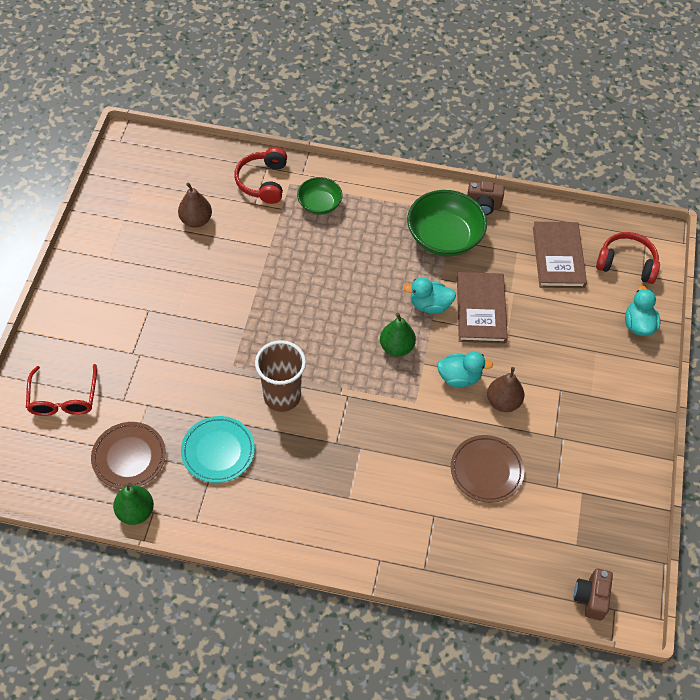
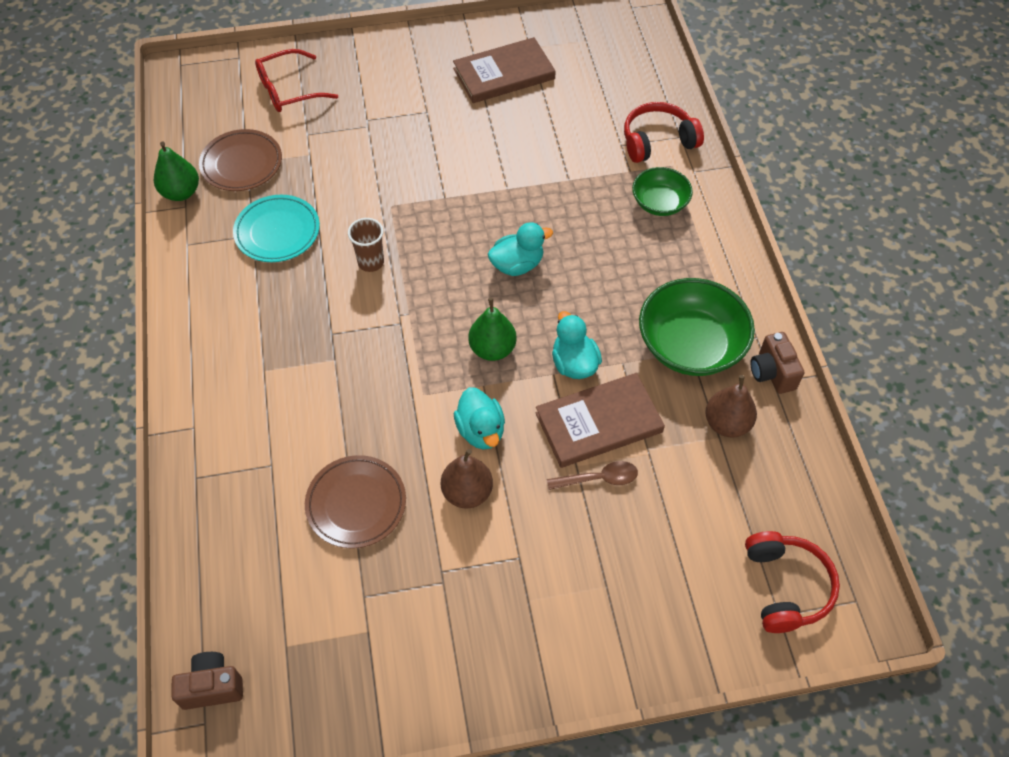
camera: 70 degrees right, 0 degrees up
brown pear [178,182,212,228] -> brown pear moved to [705,375,757,438]
brown cup [255,340,306,412] -> brown cup [348,218,384,272], size x0.58
brown book [533,222,587,288] -> brown book moved to [453,37,555,103]
turquoise duck [625,285,660,336] -> turquoise duck moved to [488,222,553,276]
none -> brown spoon [547,461,638,490]

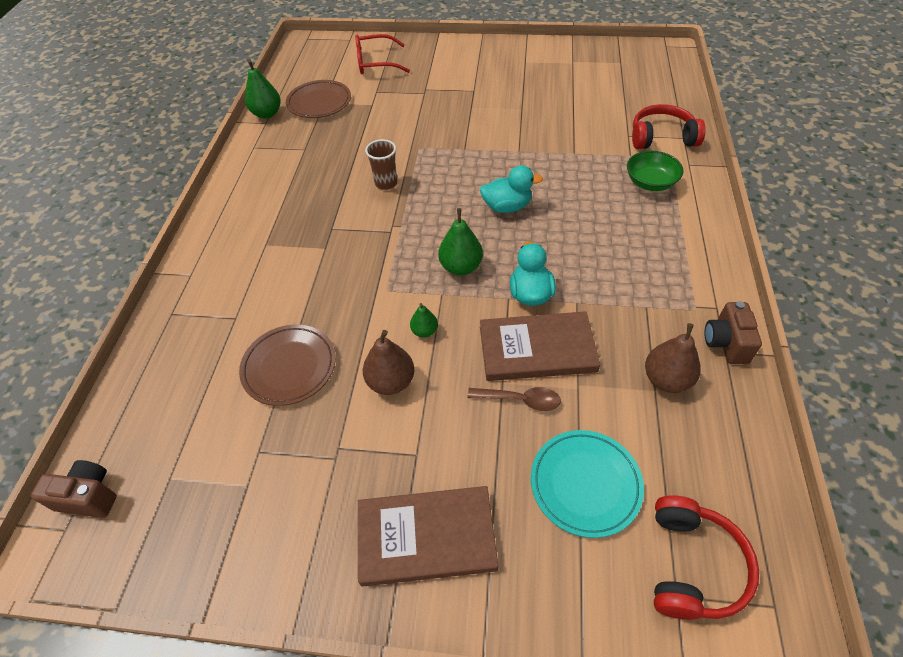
camera: 20 degrees right, 5 degrees down
turquoise plate [233,195,320,262] -> turquoise plate moved to [531,430,644,538]
brown book [453,37,555,103] -> brown book moved to [358,486,498,587]
turquoise duck [454,387,505,449] -> green pear [410,303,438,338]
green bowl [639,278,755,376] -> none

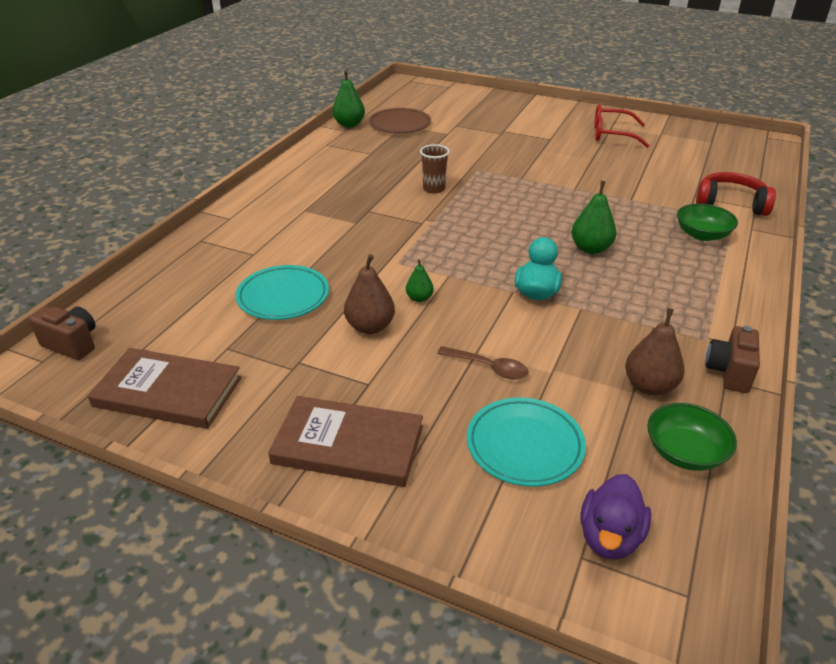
camera: 15 degrees right, 15 degrees down
brown plate [239,325,336,406] -> turquoise plate [235,265,329,320]
red glasses [355,34,410,74] -> red glasses moved to [594,105,650,148]
green pear [438,208,483,275] -> green pear moved to [571,181,617,254]
turquoise duck [480,165,543,213] -> none
brown book [480,311,600,381] -> brown book moved to [88,348,242,429]
red headphones [654,495,759,620] -> purple duck [580,474,651,560]
none -> green bowl [647,403,737,471]

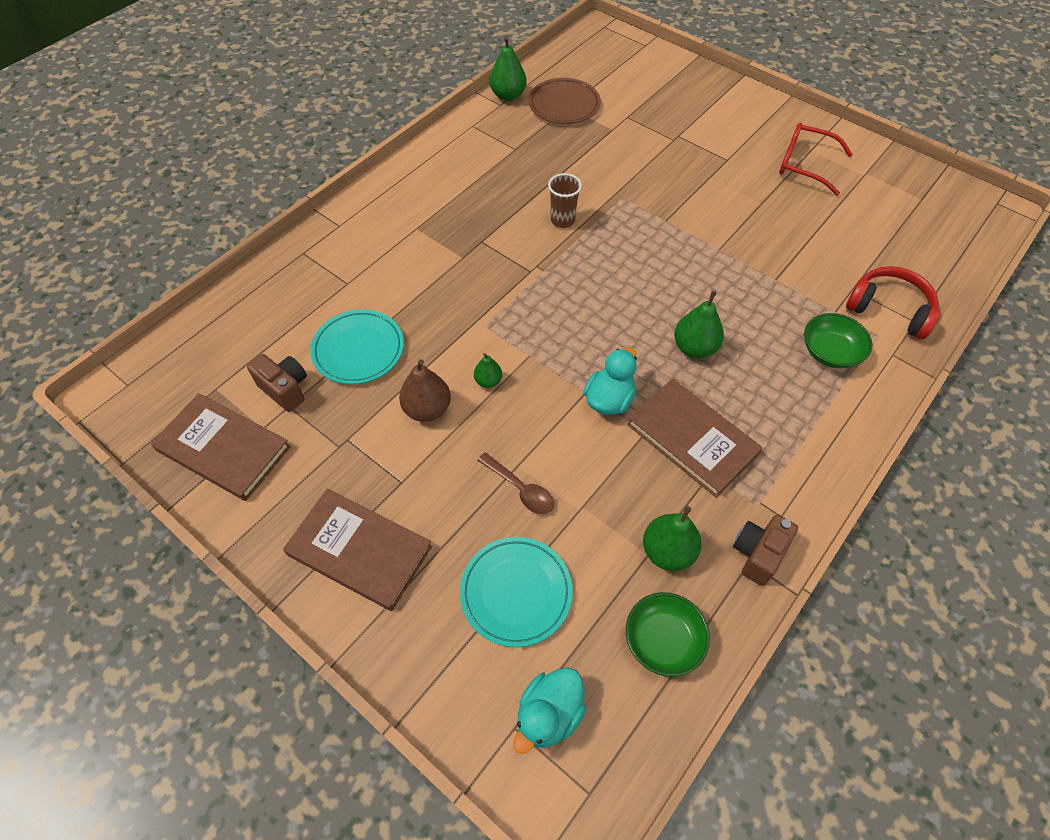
camera: 15 degrees right, 20 degrees up
brown camera [29,307,95,360] -> brown camera moved to [247,354,307,412]
purple duck [580,474,651,560] -> turquoise duck [513,668,586,754]
brown pear [625,308,685,395] -> green pear [643,506,702,571]
none -> brown book [627,379,763,498]

